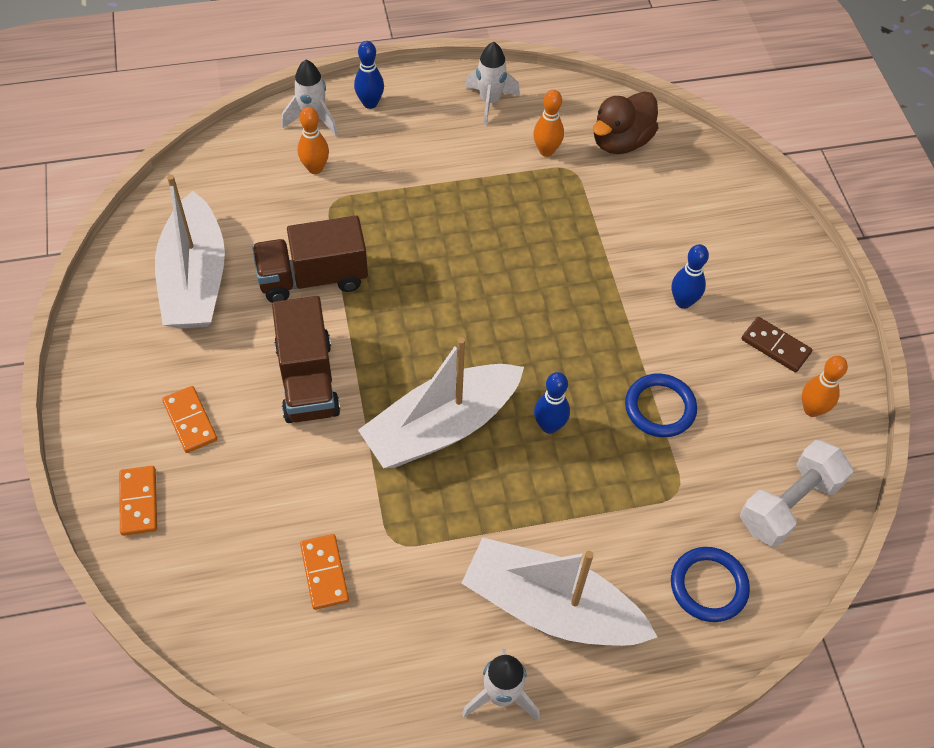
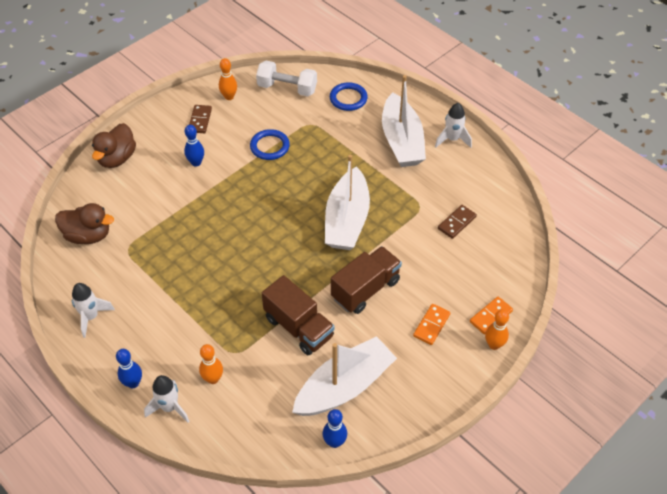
camera: 120 degrees left, 5 degrees down
orange domino [300,534,349,610] -> brown domino [438,205,477,239]
white boat [358,337,524,468] -> white boat turned 75 degrees clockwise [325,155,370,250]
orange bowling pin [533,90,564,157] -> orange bowling pin moved to [485,309,509,350]
blue bowling pin [534,372,570,434] -> blue bowling pin moved to [323,409,347,448]
none -> brown duck [92,123,136,168]

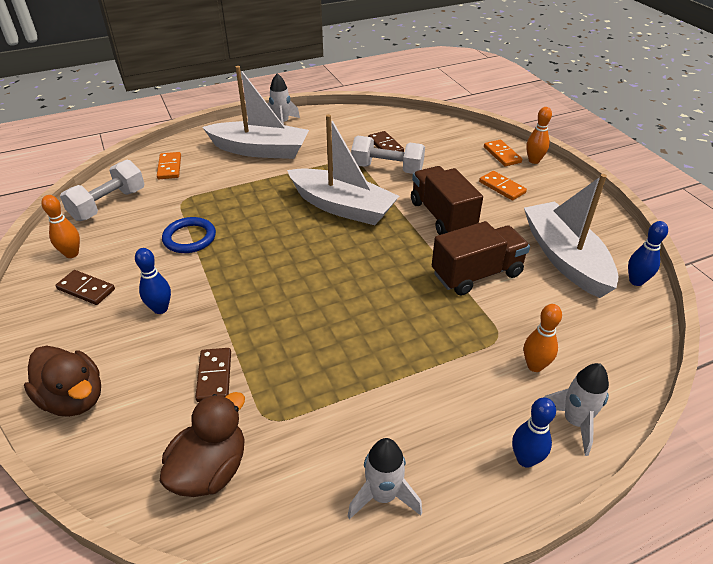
camera: 70 degrees left, 10 degrees down
blue ring [330,82,368,111] -> orange domino [157,152,181,179]
none -> brown domino [195,348,231,402]
none -> white dumbbell [351,136,425,174]

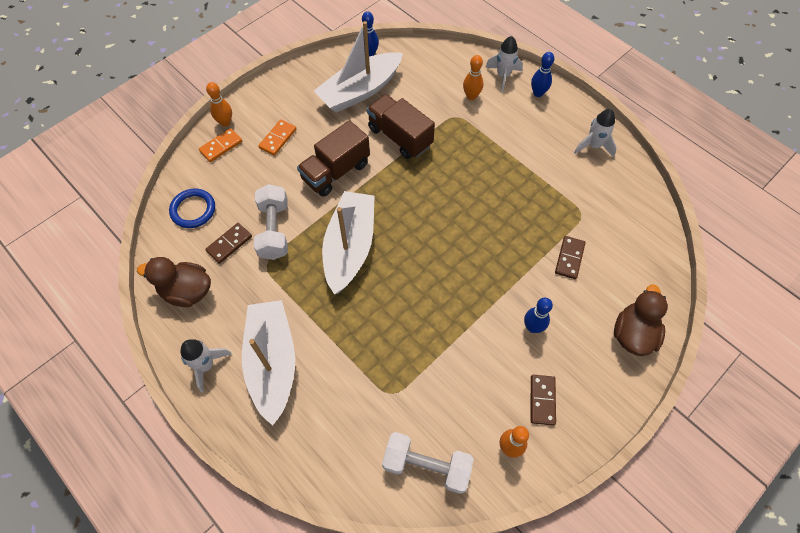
camera: 110 degrees left, 20 degrees up
orange domino [157,152,181,179] -> none
brown duck [159,392,245,497] -> brown duck moved to [137,257,211,307]
blue ring [162,217,216,253] -> blue ring moved to [169,189,215,228]
brown domino [195,348,231,402] -> brown domino turned 45 degrees counterclockwise [555,236,585,279]

